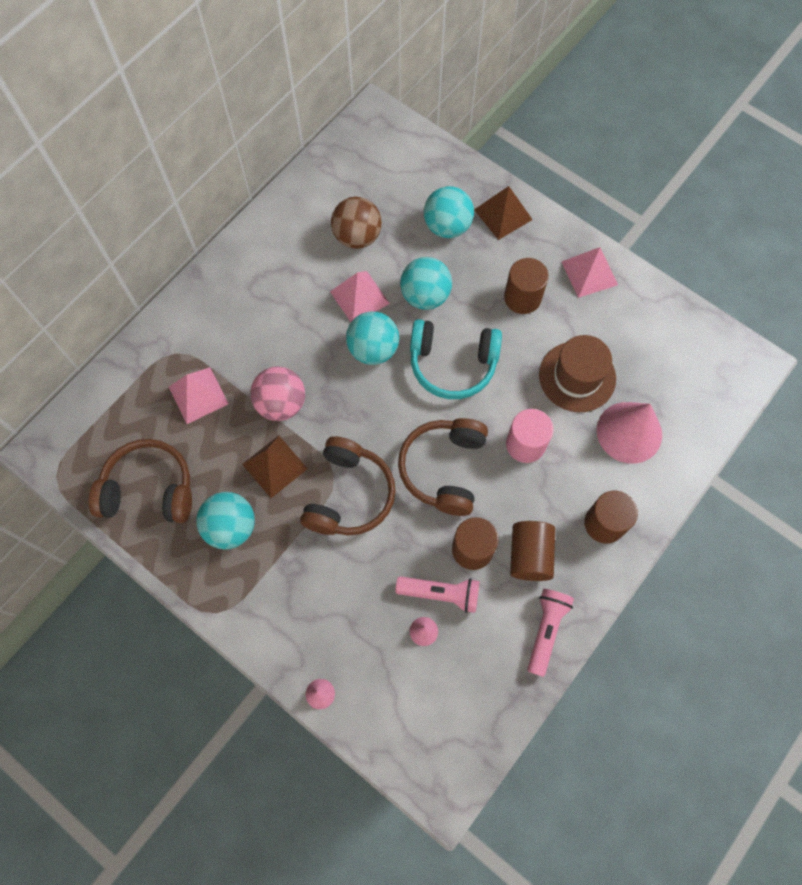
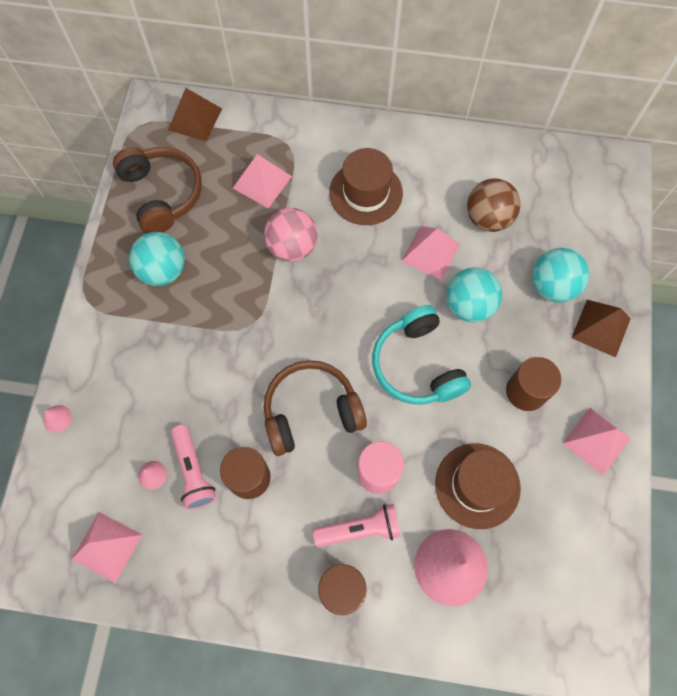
camera: 60 degrees right, 0 degrees up
brown pyramid [242,436,308,498] -> brown pyramid moved to [168,88,222,141]
brown headphones [300,436,396,535] -> none
turquoise ball [346,311,399,365] -> none
brown cylinder [510,521,555,581] -> none
pink flashlight [527,589,574,677] -> pink flashlight moved to [313,504,401,547]
none -> pink pyramid [71,512,142,583]
none -> brown hat [329,148,403,225]

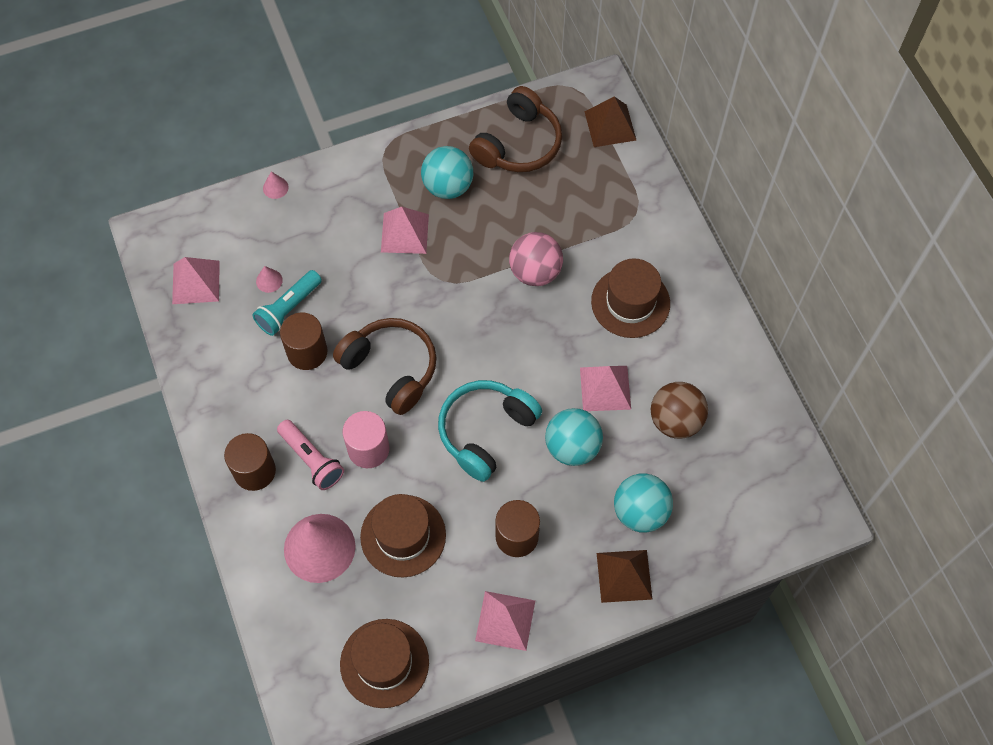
camera: 60 degrees right, 5 degrees down
pink flashlight [171,425,217,510] -> turquoise flashlight [252,270,322,336]
pink pyramid [233,154,292,208] -> pink pyramid moved to [381,206,429,254]
none -> brown hat [340,619,429,708]

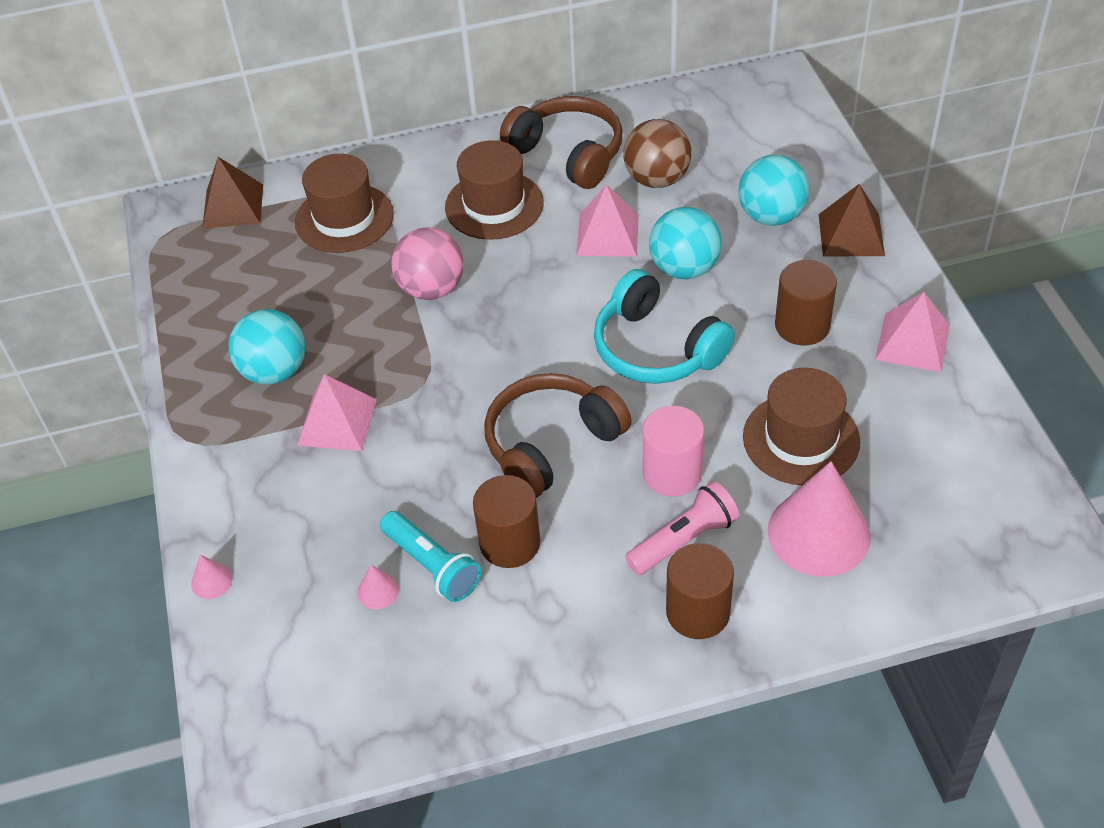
camera: 80 degrees left, 15 degrees down
pink pyramid [172,257,220,304] -> none
brown hat [340,619,429,708] -> brown hat moved to [295,154,394,253]
brown headphones [469,86,562,172] -> brown headphones moved to [500,96,622,189]

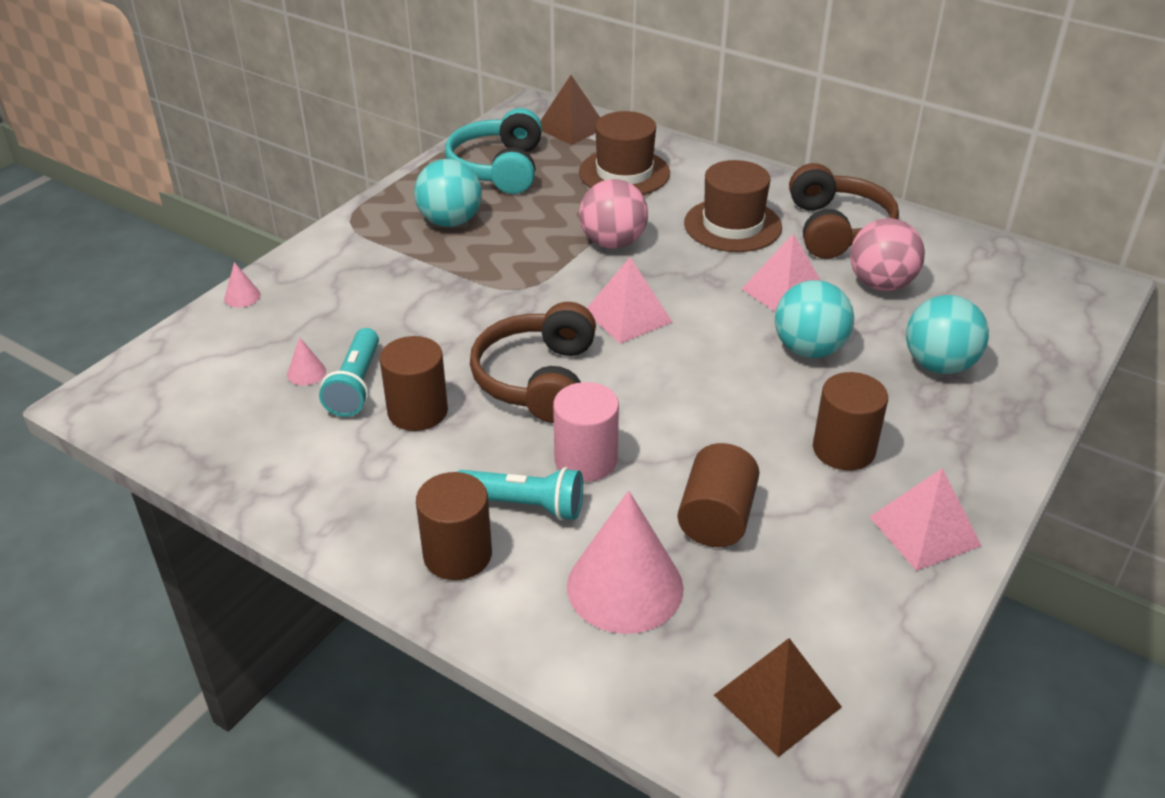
camera: 45 degrees right, 10 degrees down
pink pyramid [297,374,377,451] -> pink pyramid moved to [587,257,672,344]
brown headphones [484,373,632,498] -> brown headphones turned 90 degrees counterclockwise [470,302,596,423]
turquoise headphones [594,269,735,384] -> turquoise headphones moved to [445,108,542,194]
brown ball [623,119,691,188] -> pink ball [850,218,925,291]
pink flashlight [625,481,739,575] -> turquoise flashlight [457,467,583,520]
brown hat [743,368,860,485] -> brown cylinder [677,443,759,547]
brown pyramid [819,184,885,256] -> brown pyramid moved to [714,638,842,757]

